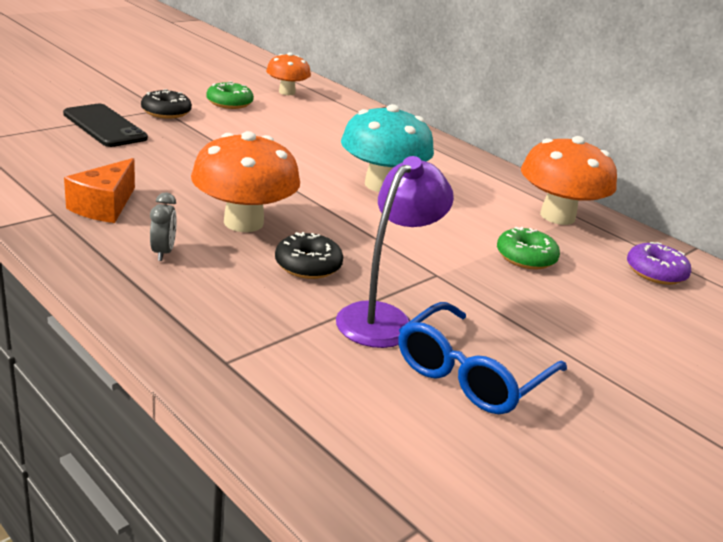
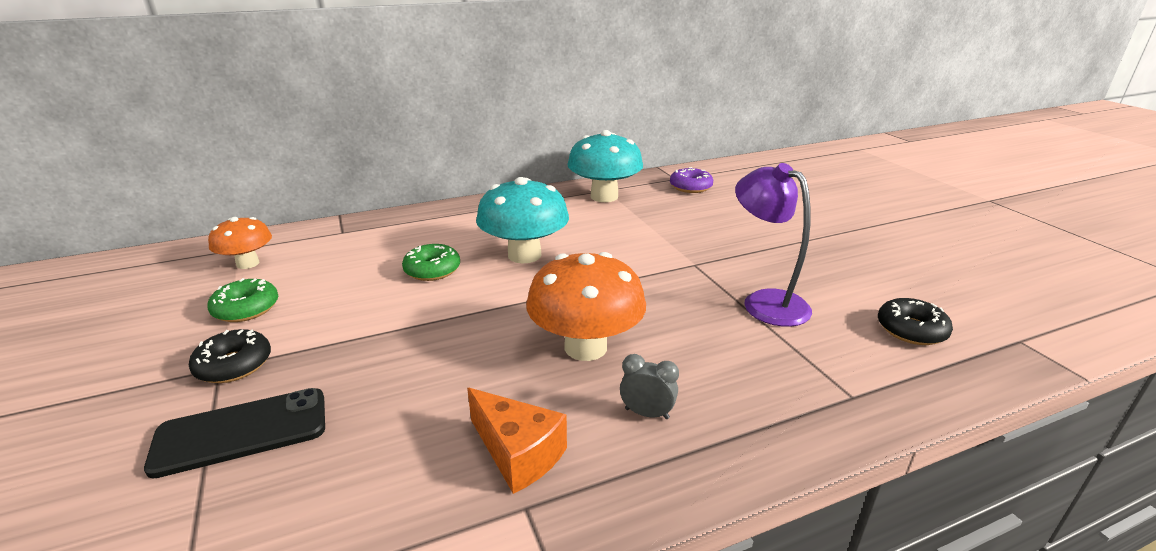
camera: 65 degrees left, 0 degrees up
black donut [275,232,343,279] -> black donut moved to [878,298,953,345]
blue glasses [399,302,567,414] -> none
green donut [497,227,560,270] -> green donut moved to [402,244,460,281]
orange mushroom [521,136,617,225] -> turquoise mushroom [567,130,643,202]

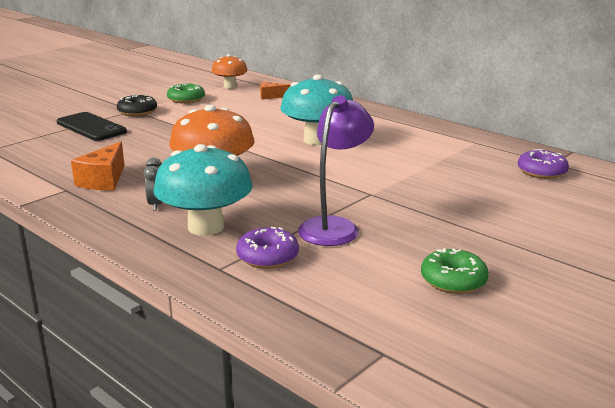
camera: 65 degrees right, 5 degrees down
green donut [402,244,460,281] -> green donut moved to [421,248,489,294]
turquoise mushroom [567,130,643,202] -> turquoise mushroom moved to [153,144,253,236]
black donut [878,298,953,345] -> none
none -> purple donut [236,227,299,269]
none -> orange cheese [260,82,290,100]

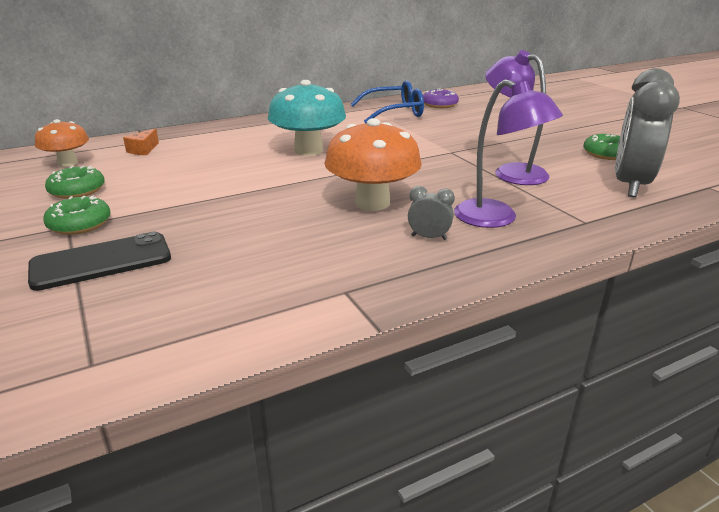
camera: 70 degrees left, 5 degrees up
orange cheese [71,142,125,190] -> none
black donut [117,94,157,116] -> green donut [43,195,111,235]
turquoise mushroom [153,144,253,236] -> purple lamp [454,79,563,228]
purple donut [236,227,299,269] -> none
none -> blue glasses [350,80,424,123]
none -> grey clock [615,68,680,197]

